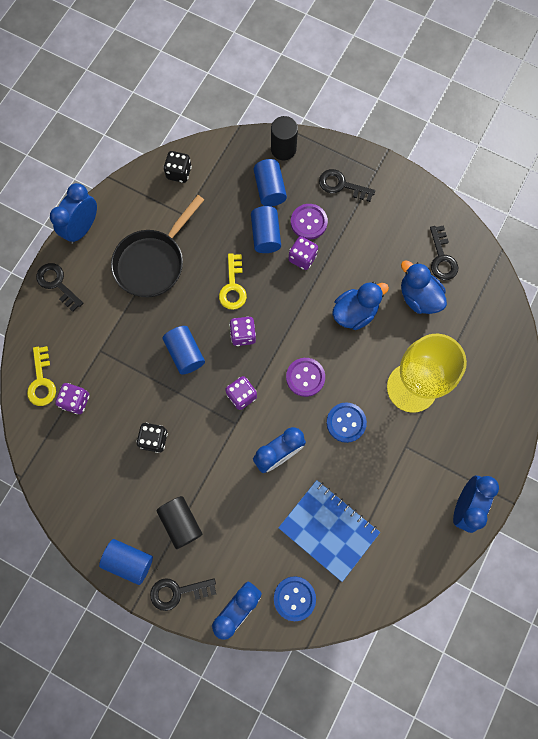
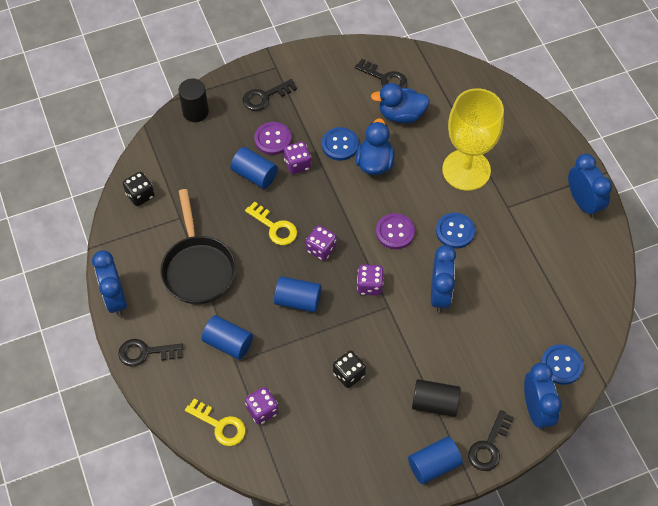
camera: 50 degrees left, 15 degrees down
blue cylinder [254,159,287,206] -> blue cylinder moved to [202,315,253,360]
blue notebook [278,480,380,582] -> none
none -> blue button [322,127,359,161]

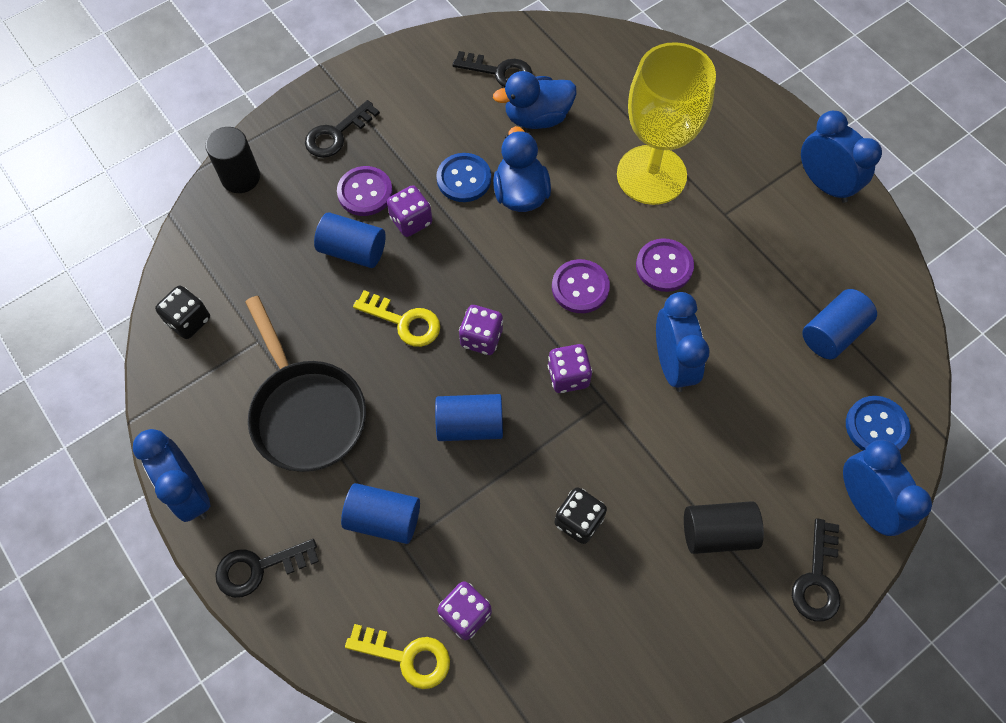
camera: 15 degrees left, 5 degrees up
blue cylinder [408,437,463,485] -> blue cylinder moved to [802,289,877,359]
blue button [436,213,475,249] -> purple button [636,238,694,292]

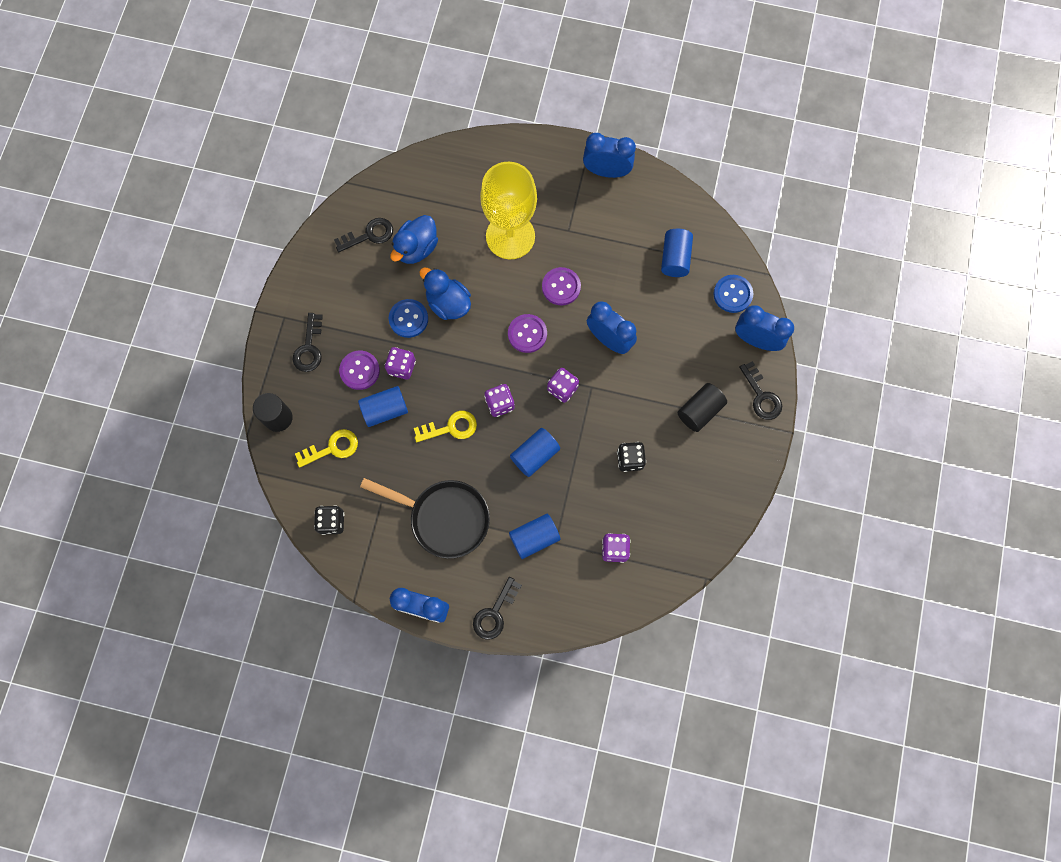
camera: 40 degrees left, 10 degrees up
yellow key [345,624,450,689] -> yellow key moved to [295,429,358,468]

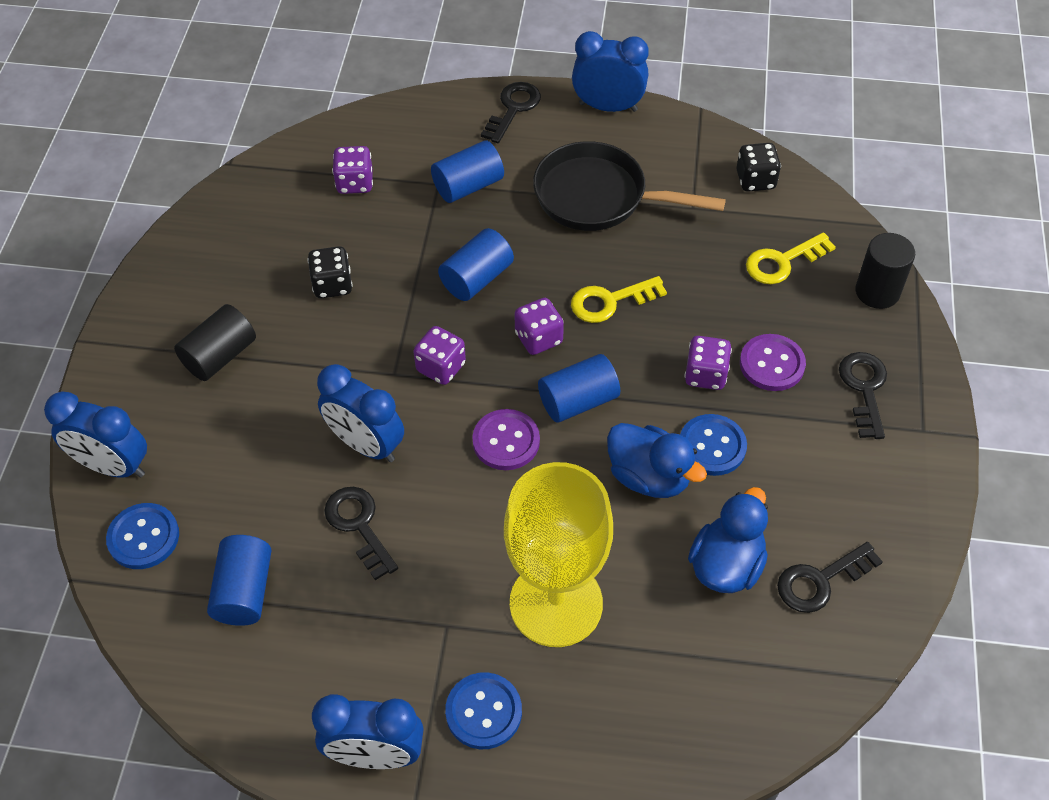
camera: 175 degrees right, 20 degrees down
blue cylinder [358,386,408,427] -> blue cylinder moved to [538,354,620,423]
purple button [542,267,581,305] -> none
black key [739,361,782,420] -> black key moved to [324,487,398,580]
none -> blue button [445,672,522,749]

